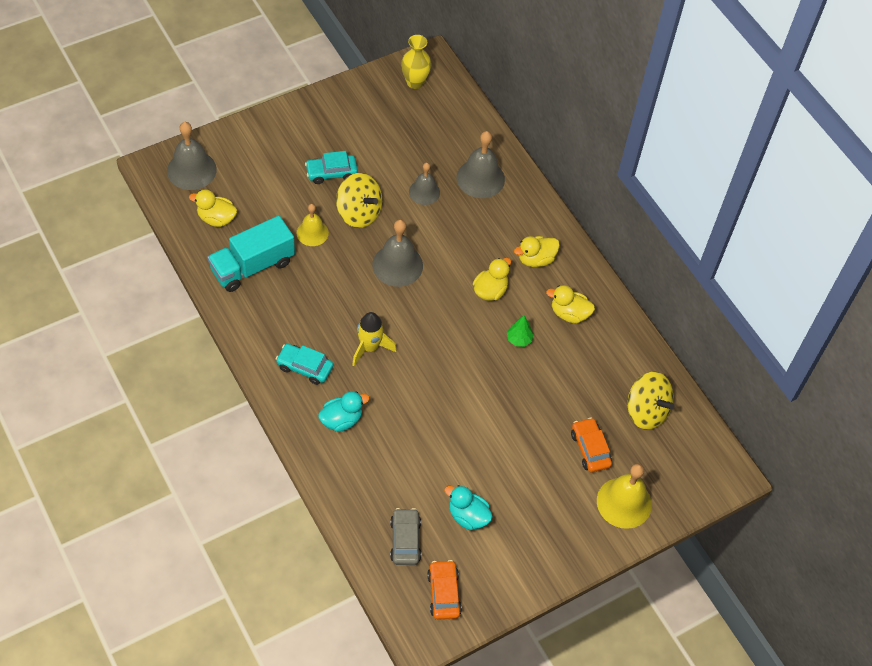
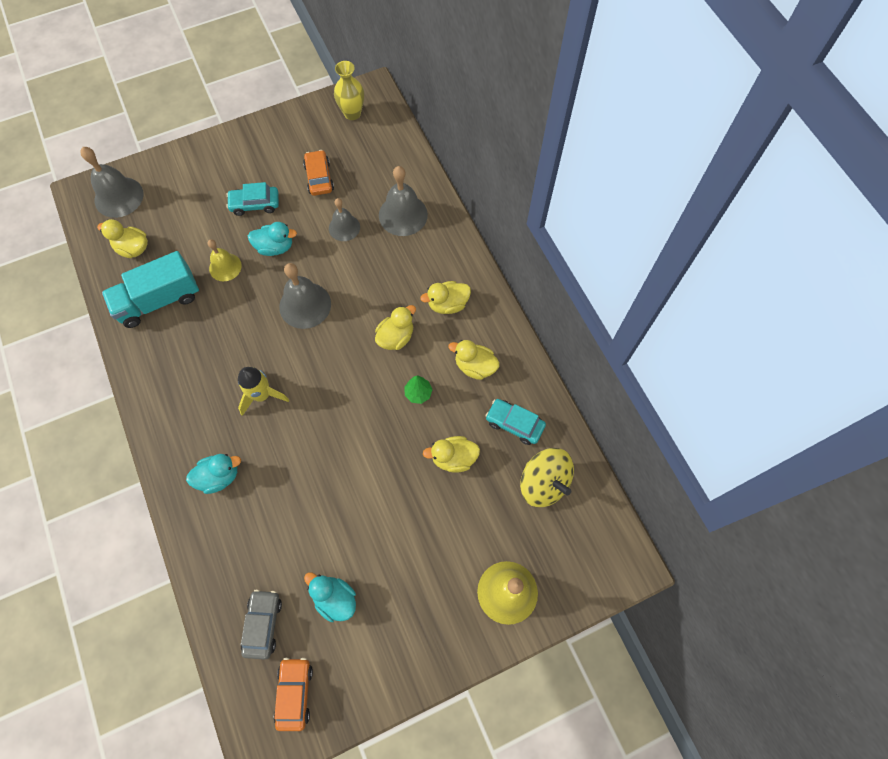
camera: 10 degrees right, 10 degrees up
turquoise car [276,344,333,385] -> turquoise car moved to [485,399,546,445]
yellow spinning top [336,173,382,228] -> turquoise duck [248,222,297,256]
orange car [571,417,612,473] -> orange car moved to [303,150,334,196]
none -> yellow duck [423,436,480,473]

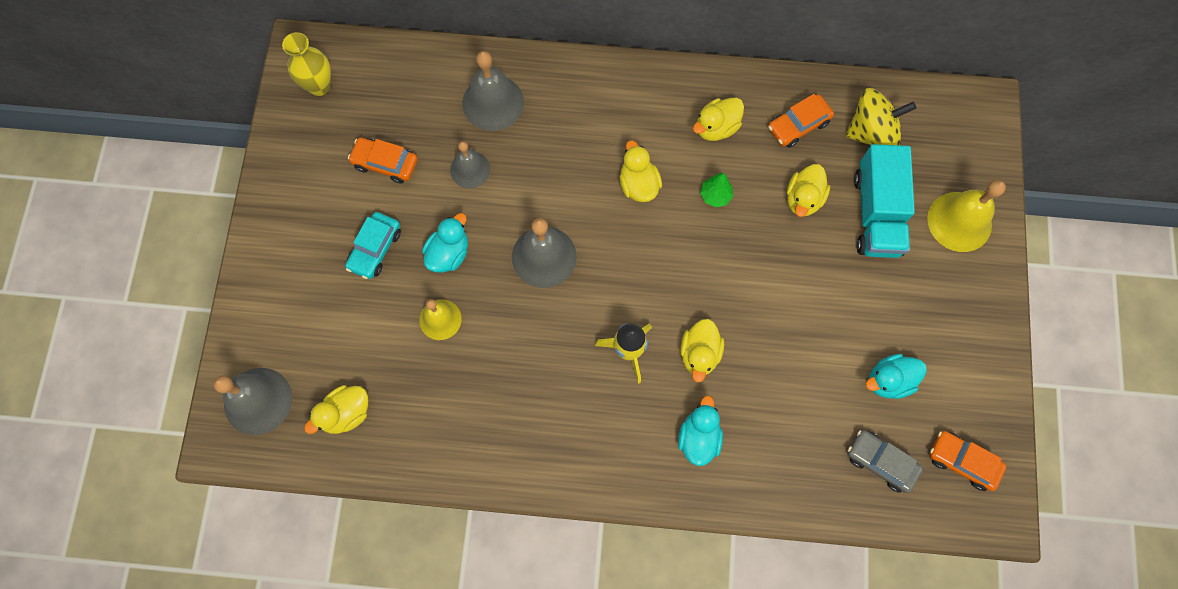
camera: 60 degrees left, 5 degrees up
turquoise truck [102,251,199,328] -> turquoise truck moved to [854,144,915,258]
yellow duck [420,281,471,314] -> yellow duck moved to [680,319,724,382]
turquoise car [485,399,546,445] -> orange car [768,94,834,148]

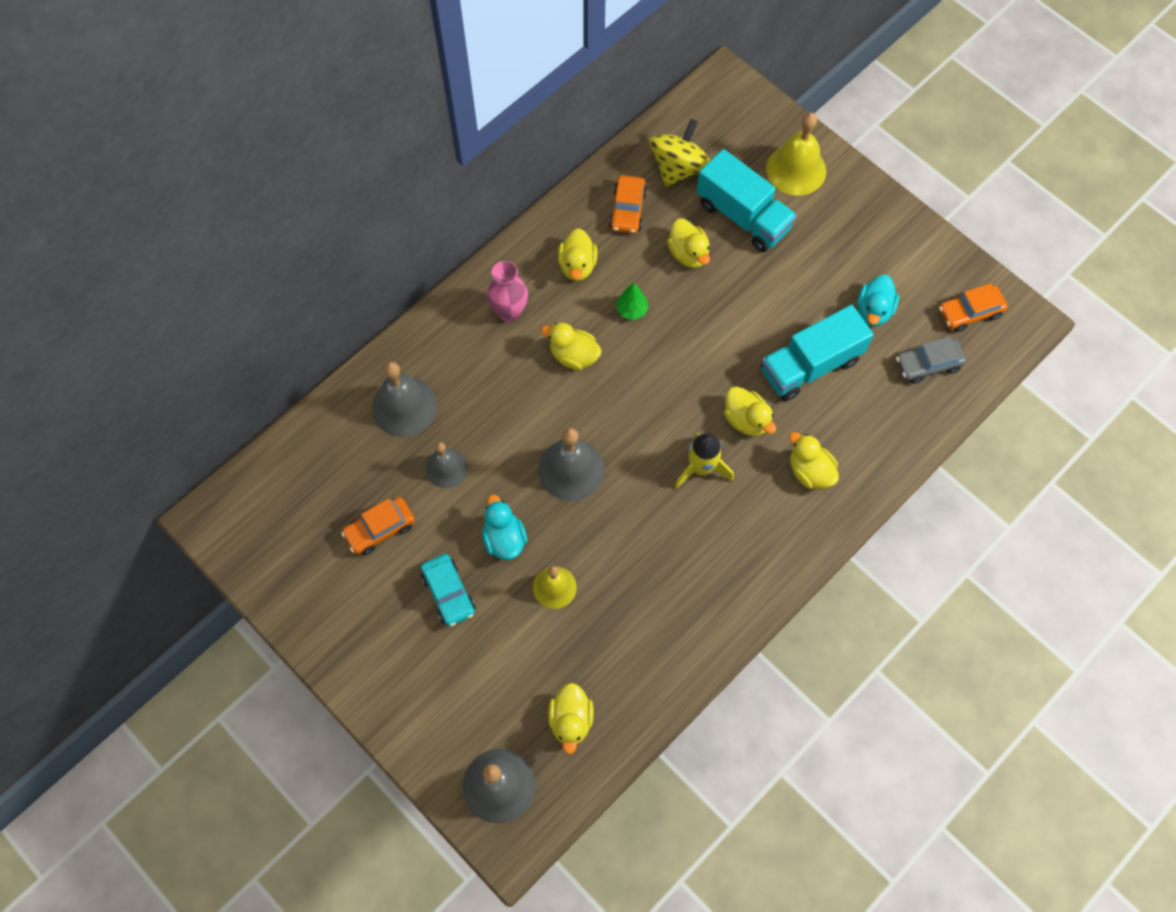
camera: 50 degrees left, 5 degrees down
yellow vase [282,32,331,96] -> none
turquoise duck [678,395,723,466] -> yellow duck [789,432,839,489]
none -> pink vase [487,261,528,322]
none -> turquoise truck [761,305,874,401]

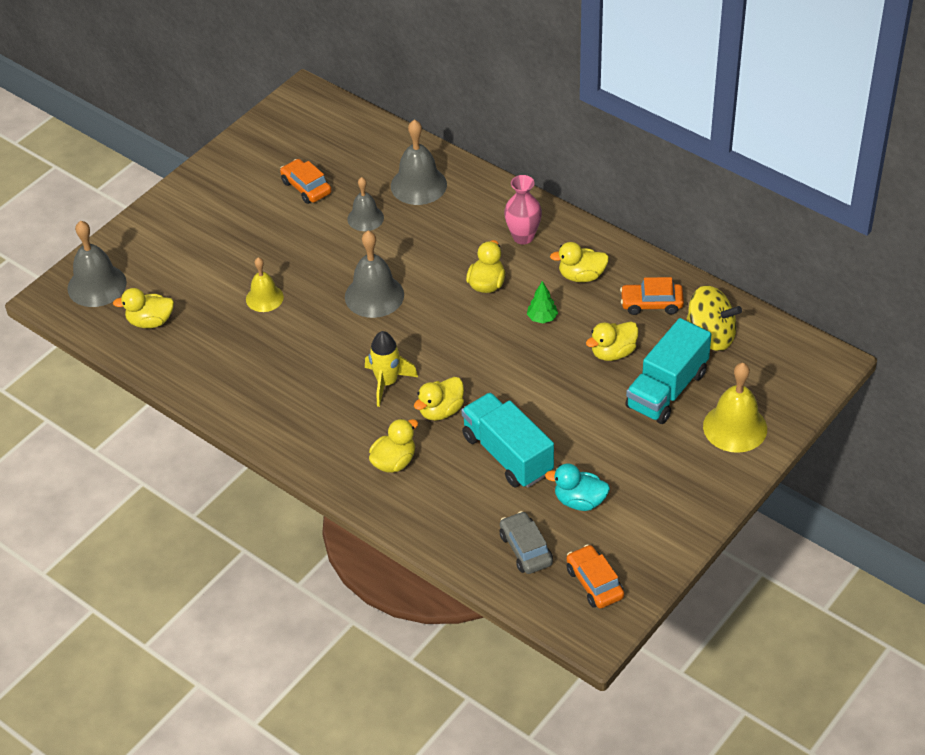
camera: 85 degrees right, 20 degrees down
turquoise car [421,554,475,626] -> none
turquoise duck [482,494,527,560] -> none

